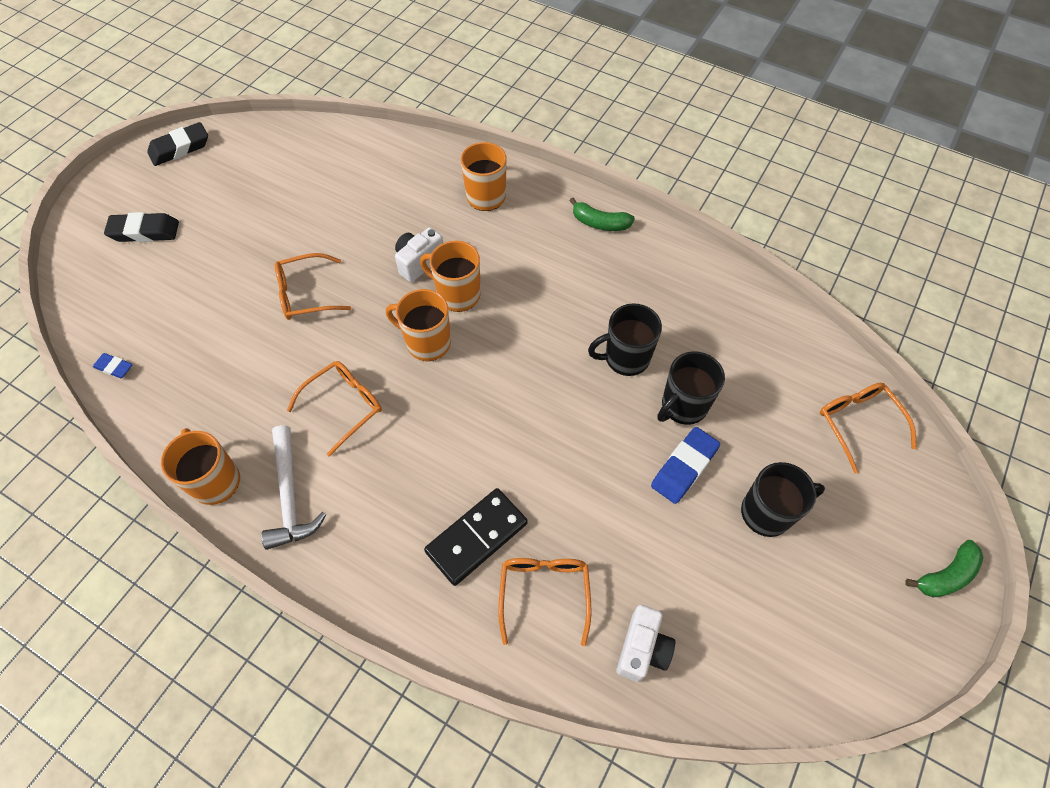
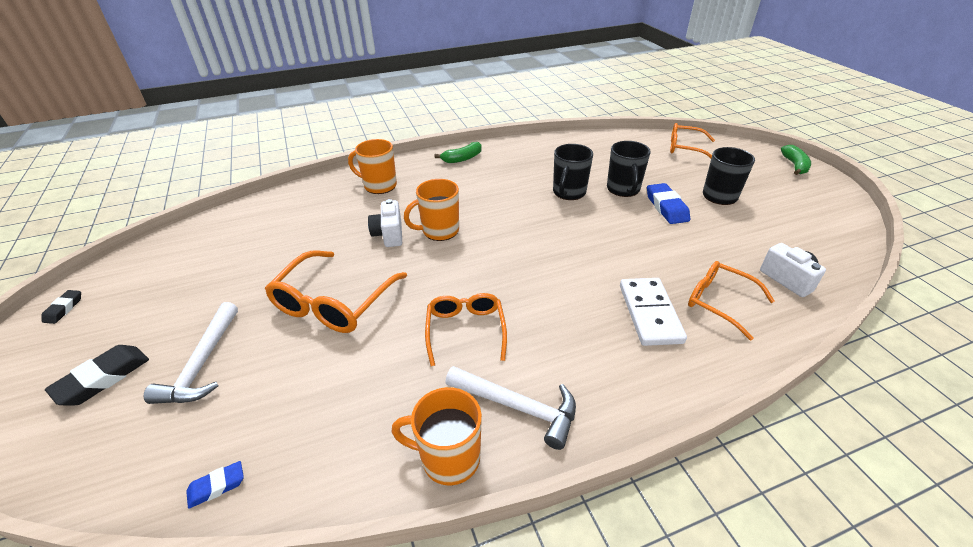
camera: 50 degrees left, 20 degrees down
black eraser [147,122,208,166] -> black eraser [41,290,81,324], size x0.57
orange glasses [275,253,351,320] -> orange glasses [265,251,407,333], size x1.51
orange mug [386,289,451,361] -> none
black domino [424,488,528,586] -> white domino [620,278,687,346]
none -> white hammer [144,302,238,404]

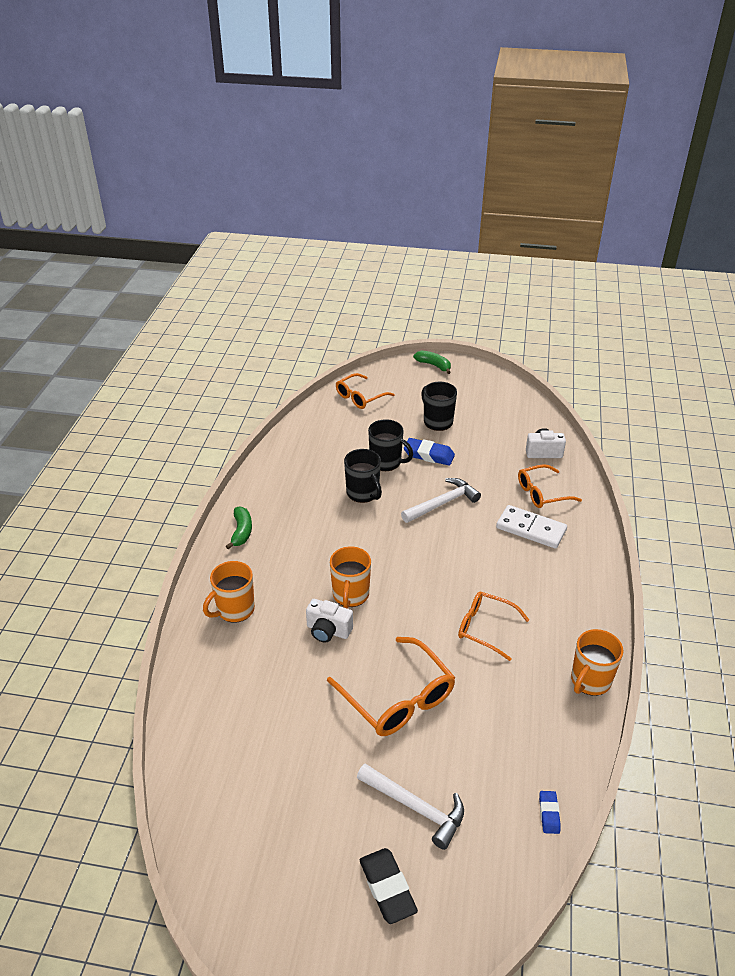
camera: 60 degrees left, 0 degrees up
black eraser [41,290,81,324] -> none
white hammer [445,366,576,450] -> white hammer moved to [401,478,481,523]

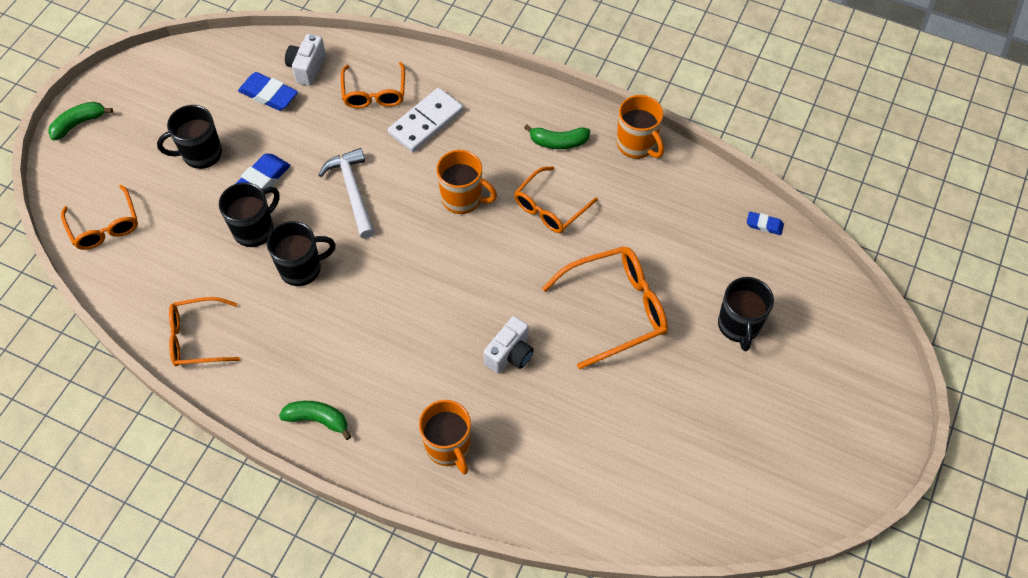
camera: 75 degrees left, 20 degrees up
orange mug [330,546,371,609] -> orange mug moved to [436,150,497,214]
white hammer [357,764,464,850] -> black mug [718,277,774,351]
black eraser [360,848,418,924] -> none
none -> orange glasses [169,297,240,366]
none -> blue eraser [238,72,298,111]
none -> green banana [524,124,590,149]

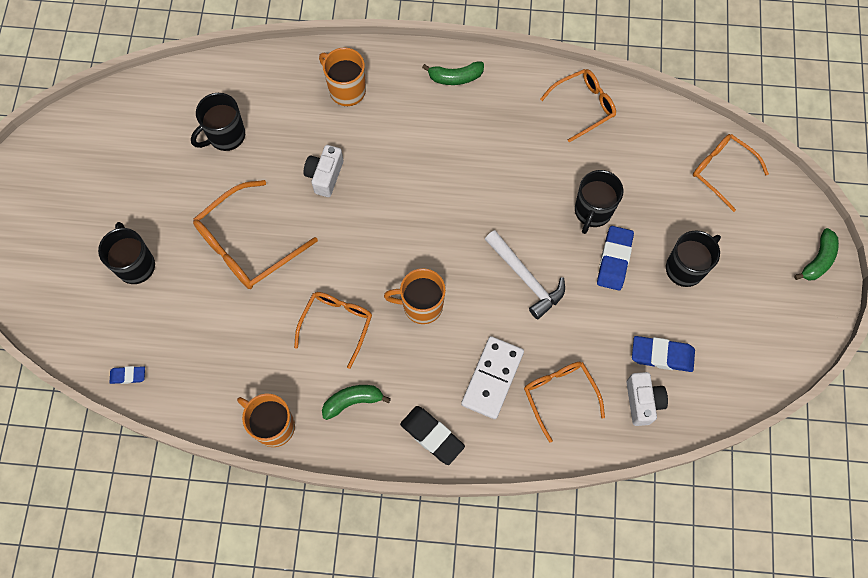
camera: 160 degrees right, 10 degrees up
black mug [267,221,336,286] -> black mug moved to [191,93,245,151]
none -> black eraser [400,406,465,465]

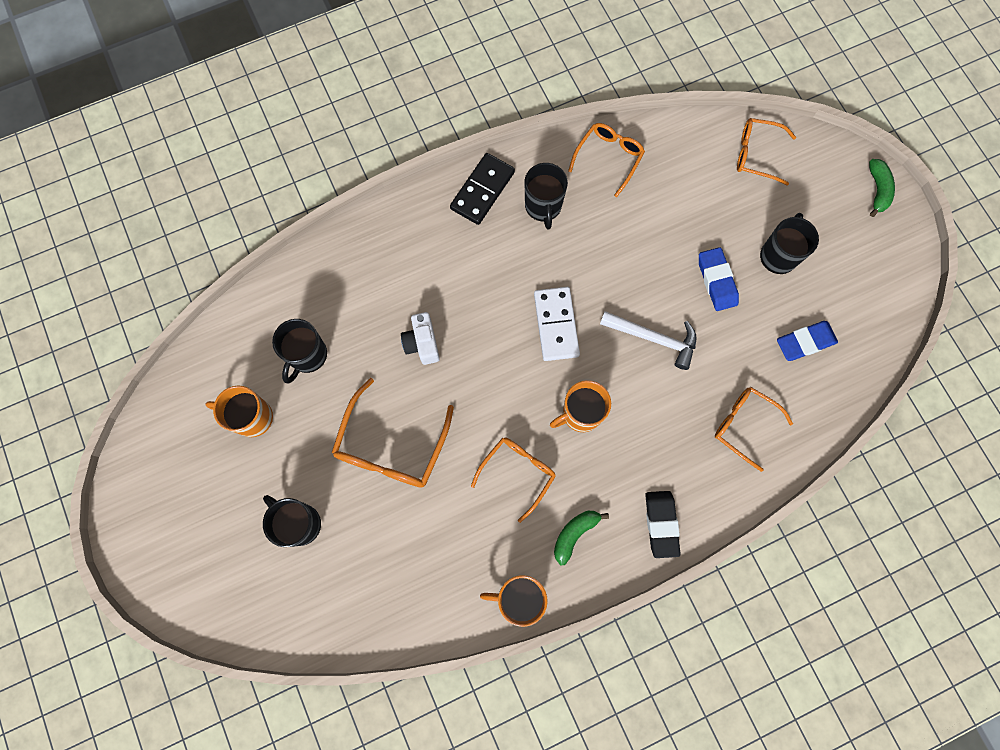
camera: 30 degrees left, 5 degrees up
blue eraser [109,366,145,384] -> none
orange glasses [294,292,372,369] -> orange glasses turned 45 degrees clockwise [471,437,556,523]
orange mug [319,47,366,106] -> orange mug moved to [205,385,273,437]
black eraser [400,406,465,465] -> black eraser turned 75 degrees clockwise [645,491,680,558]
green banana [422,62,484,85] -> black domino [450,153,515,225]
white domino [461,336,524,419] -> white domino moved to [534,287,580,361]
black mug [575,170,623,234] -> black mug moved to [524,163,568,230]
white camera [626,372,668,426] -> none

